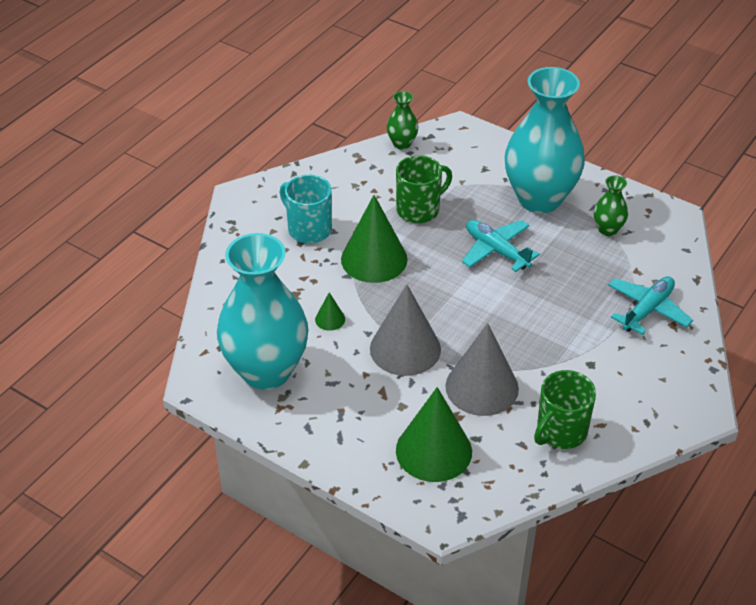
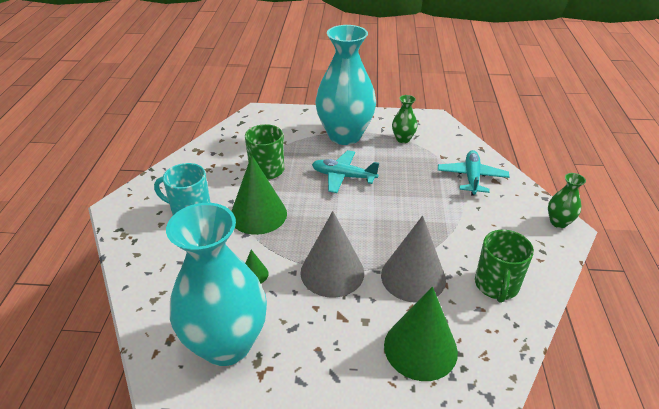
camera: 30 degrees left, 5 degrees down
green vase [387,91,418,149] -> green vase moved to [548,173,586,228]

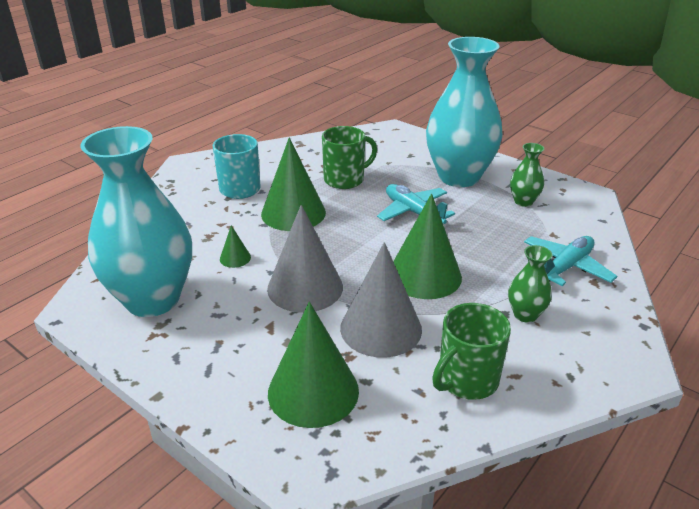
camera: 35 degrees right, 5 degrees down
green vase [548,173,586,228] -> green vase moved to [508,245,552,323]
none -> green cone [393,194,462,299]

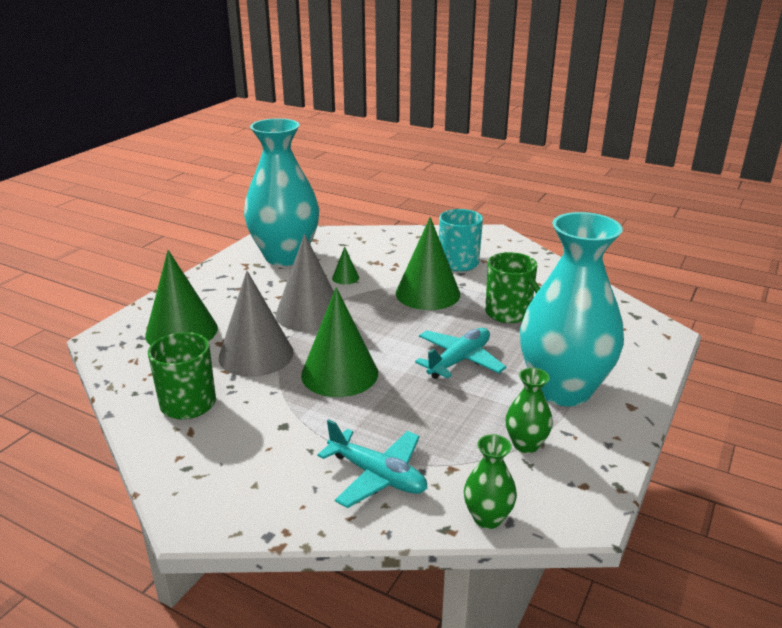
camera: 80 degrees right, 5 degrees down
green vase [508,245,552,323] -> green vase moved to [464,434,517,529]

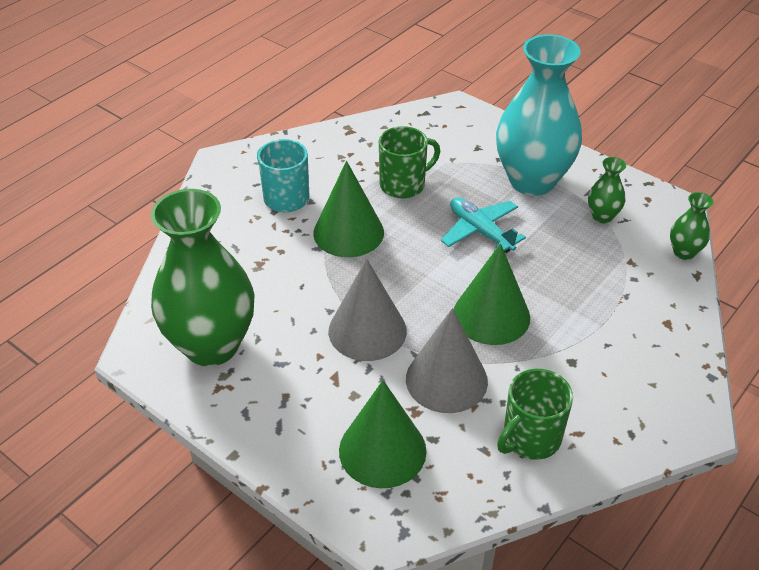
camera: 80 degrees left, 15 degrees up
turquoise vase [244,118,319,266] -> green vase [151,189,255,366]
turquoise plane [317,419,427,508] -> none
green cone [332,247,359,284] -> none

